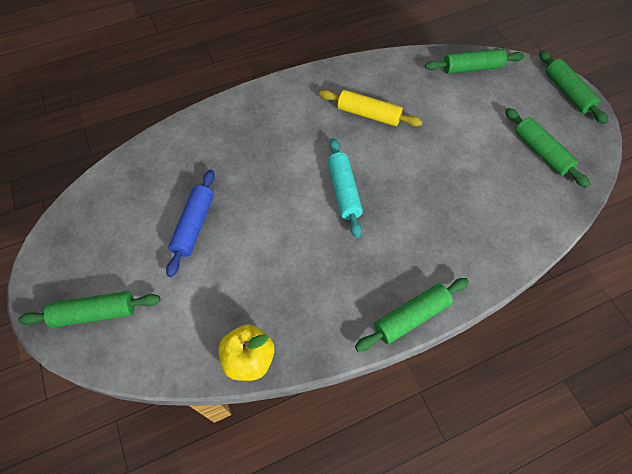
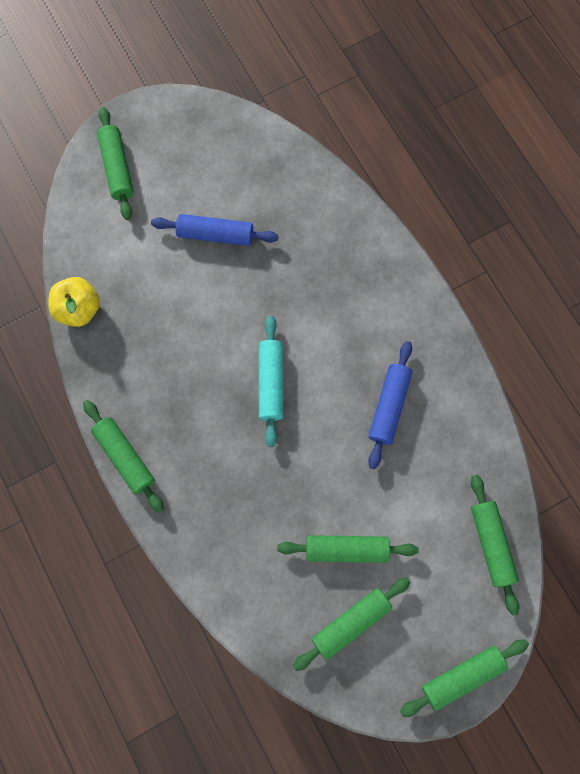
camera: 85 degrees right, 15 degrees up
yellow rolling pin [319,90,423,127] -> blue rolling pin [368,341,412,469]
turquoise rolling pin [328,138,363,238] -> turquoise rolling pin turned 75 degrees counterclockwise [259,316,283,447]
none -> green rolling pin [277,535,419,563]

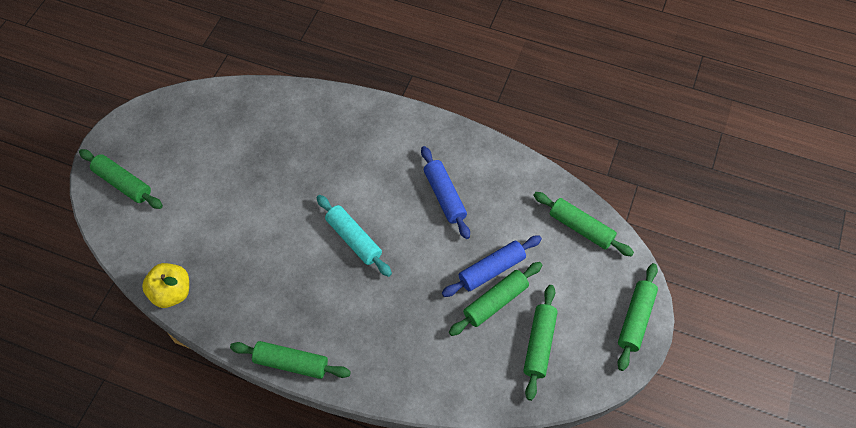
camera: 40 degrees left, 15 degrees down
blue rolling pin [151,214,279,246] -> blue rolling pin moved to [442,235,542,297]

